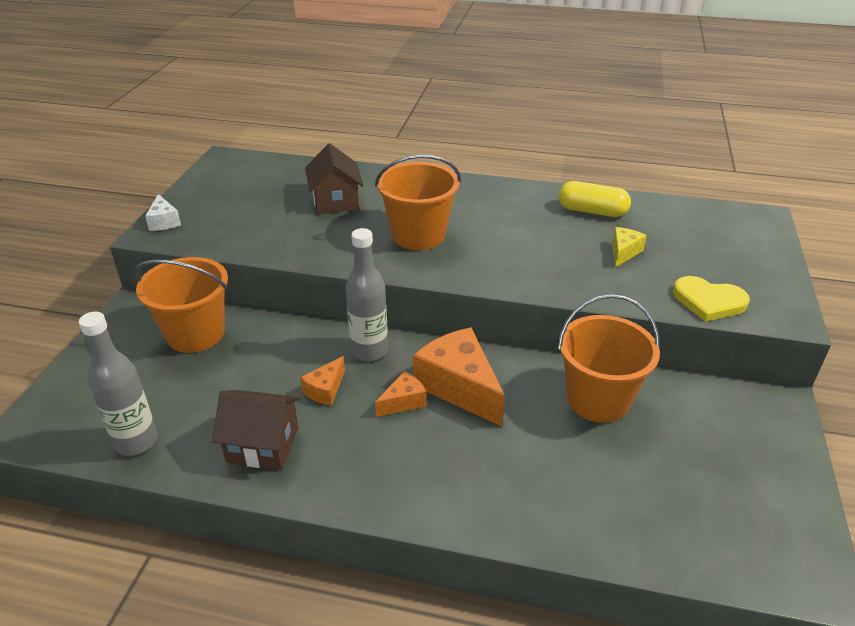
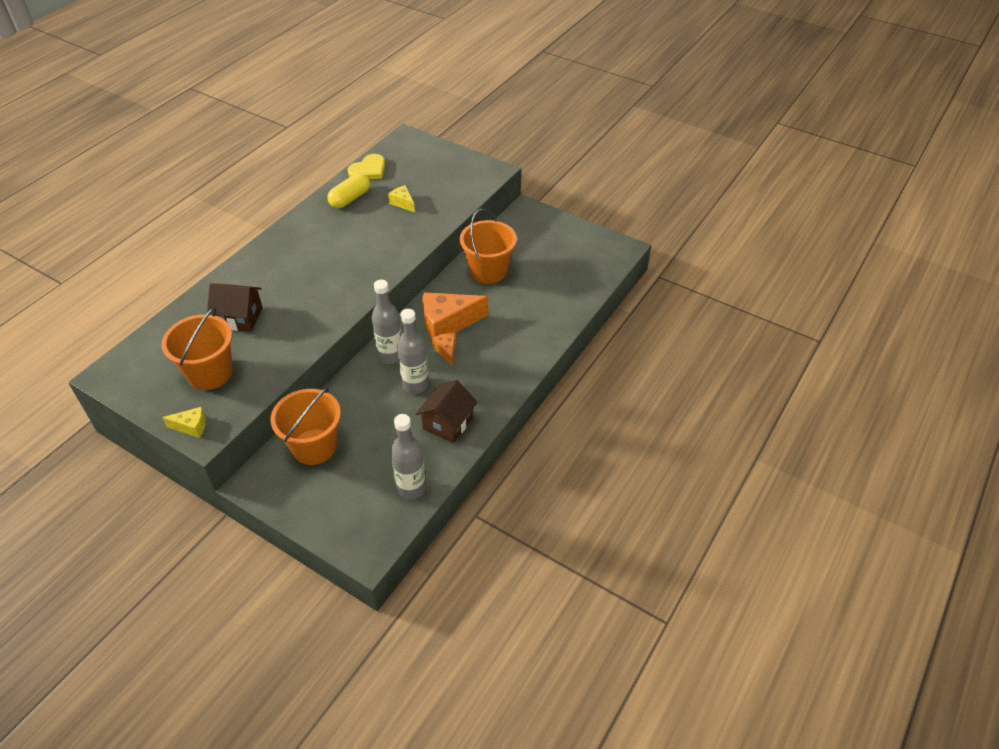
camera: 70 degrees left, 10 degrees up
white cheese [145,194,181,231] -> yellow cheese [162,407,206,438]
orange cheese [300,356,345,406] -> grey bottle [397,309,429,394]
orange bucket [375,155,461,250] -> orange bucket moved to [162,307,233,390]
yellow heart [673,276,750,322] -> yellow heart moved to [347,154,385,179]

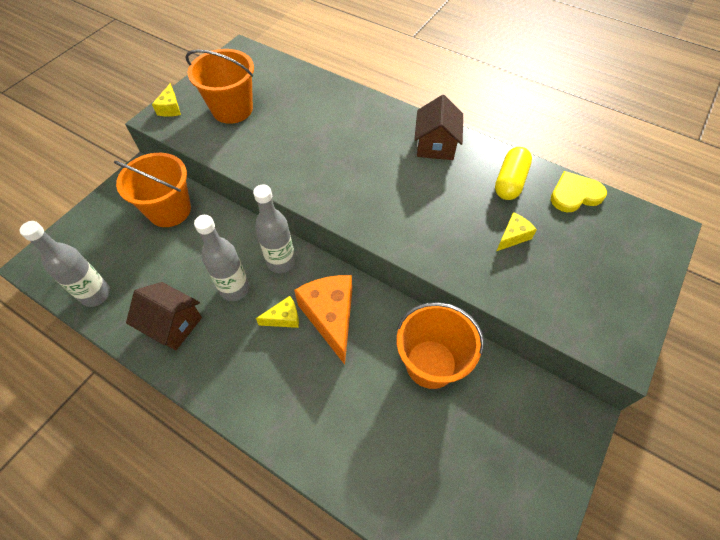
camera: 90 degrees right, 10 degrees up
brown house [207,284,263,332] -> brown house moved to [414,95,463,160]
yellow capsule [327,173,370,208] -> yellow capsule turned 75 degrees clockwise [495,147,532,200]
yellow heart [347,154,385,179] -> yellow heart turned 120 degrees clockwise [551,171,607,212]
orange cheese [432,333,456,366] -> yellow cheese [256,296,299,328]

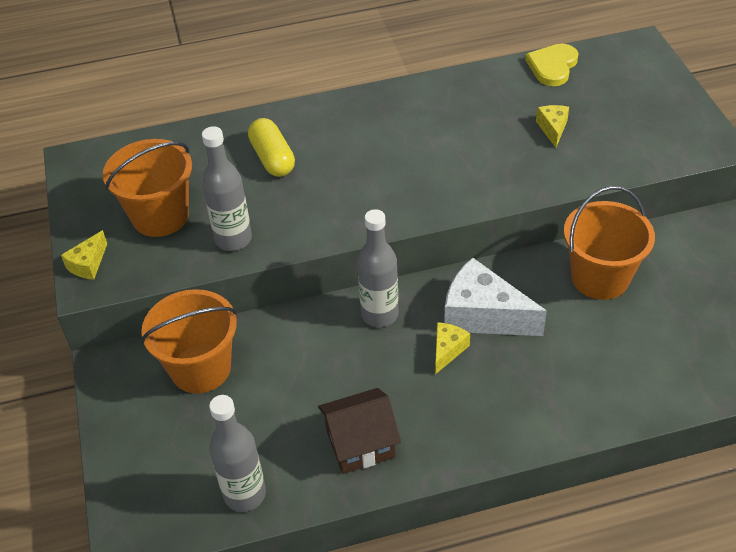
camera: 45 degrees left, 10 degrees down
yellow cheese [152,83,181,117] -> yellow cheese turned 75 degrees clockwise [61,230,107,280]
grey bottle [194,215,250,301] -> grey bottle moved to [202,126,252,251]
orange cheese [294,275,352,365] -> white cheese [444,257,547,336]
brown house [414,95,463,160] -> none
yellow capsule [495,147,532,200] -> yellow capsule moved to [248,118,295,177]

